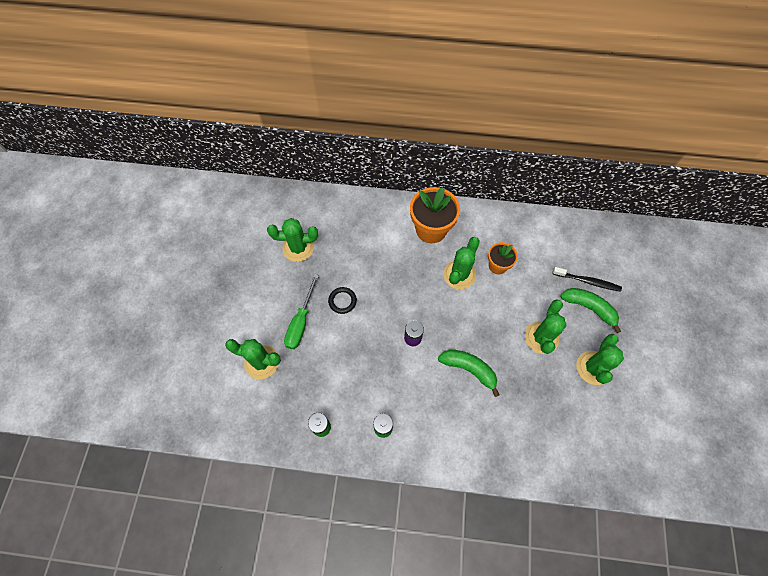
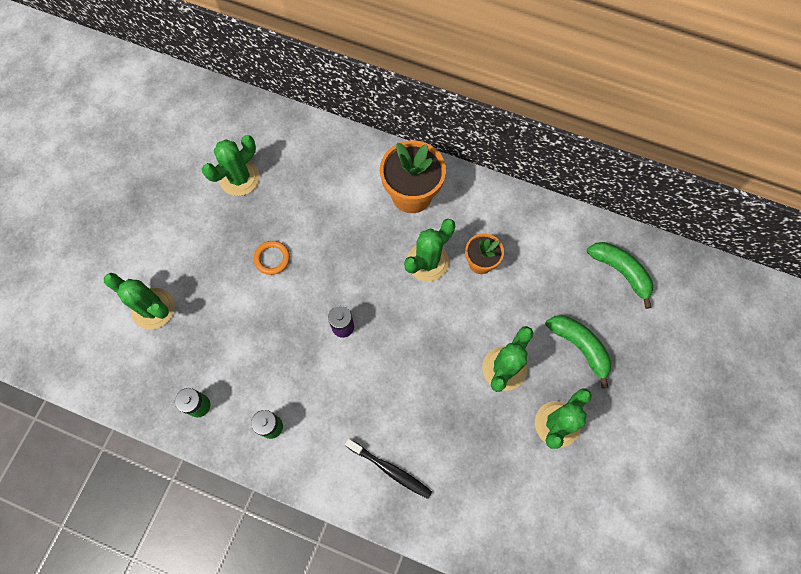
camera: 15 degrees right, 5 degrees up
green cactus [267,218,318,262] -> green cactus turned 60 degrees counterclockwise [202,135,260,196]
green screwdriver [284,274,319,349] -> none
black ring [328,287,357,314] -> orange ring [254,241,290,275]
green banana [438,349,500,397] -> green banana moved to [587,242,653,309]
black toothbrush [552,267,622,292] -> black toothbrush moved to [345,439,432,499]

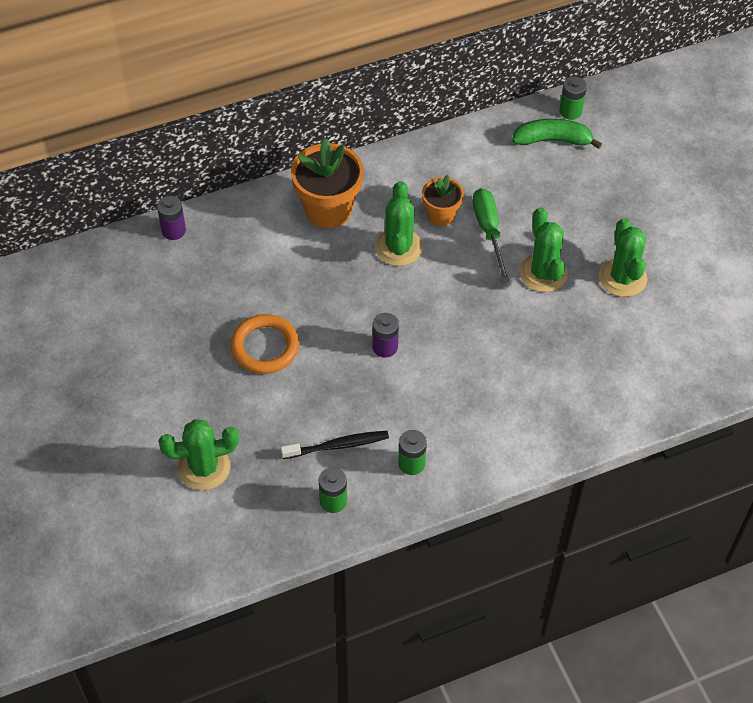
camera: 45 degrees left, 15 degrees down
green cactus [202,135,260,196] -> none
orange ring [254,241,290,275] -> orange ring [230,314,300,374], size x1.61
black toothbrush [345,439,432,499] -> black toothbrush moved to [280,431,389,459]
green banana [546,315,611,389] -> none
none -> purple battery [157,196,186,240]
none -> green screwdriver [472,188,510,283]
none -> green battery [559,77,587,120]

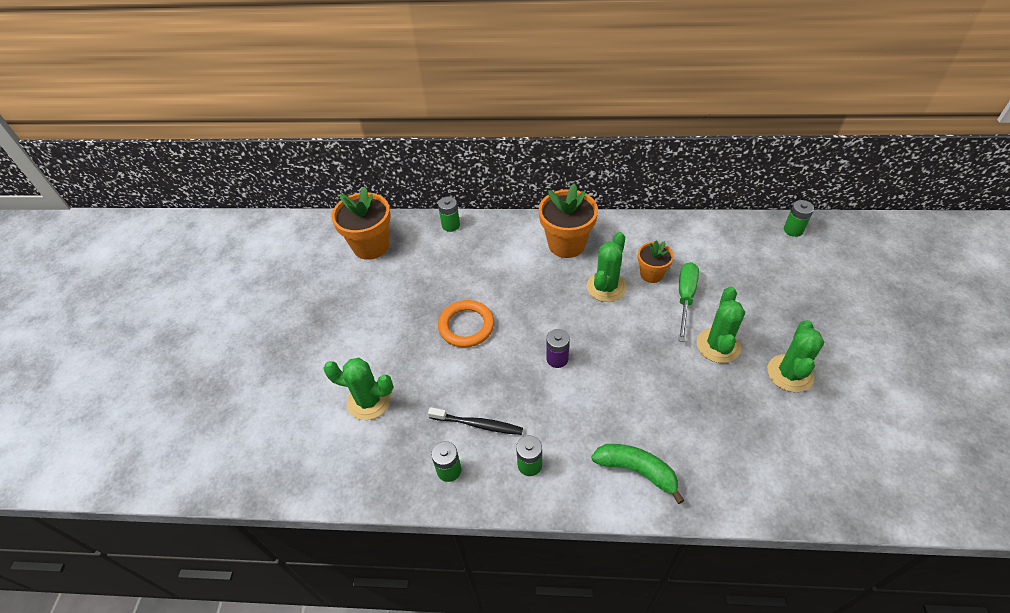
camera: 30 degrees right, 5 degrees down
purple battery [157,196,186,240] -> green battery [438,197,460,232]
green banana [512,119,602,149] -> green banana moved to [591,444,684,504]
none -> orange flower pot [331,186,391,260]

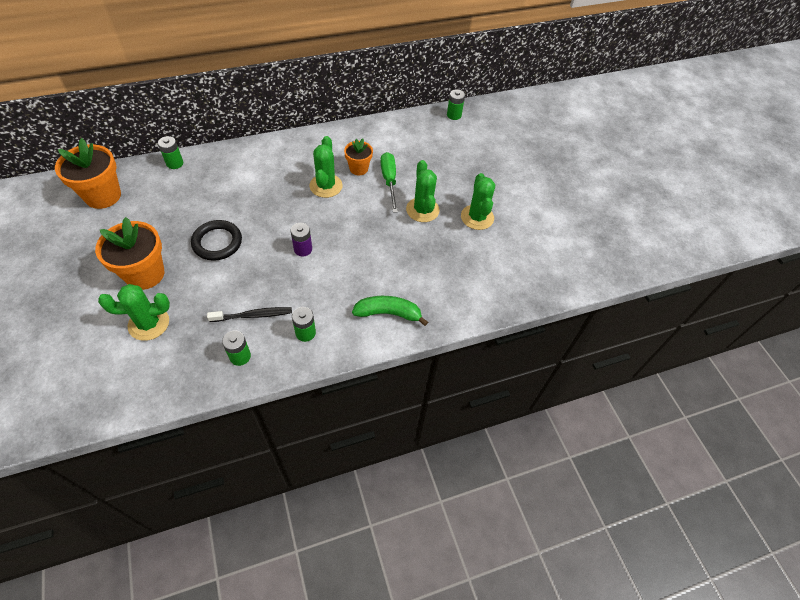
camera: 30 degrees left, 5 degrees up
orange ring [438,300,494,348] -> black ring [191,220,242,261]
orange flower pot [539,183,598,258] -> orange flower pot moved to [95,217,164,290]

